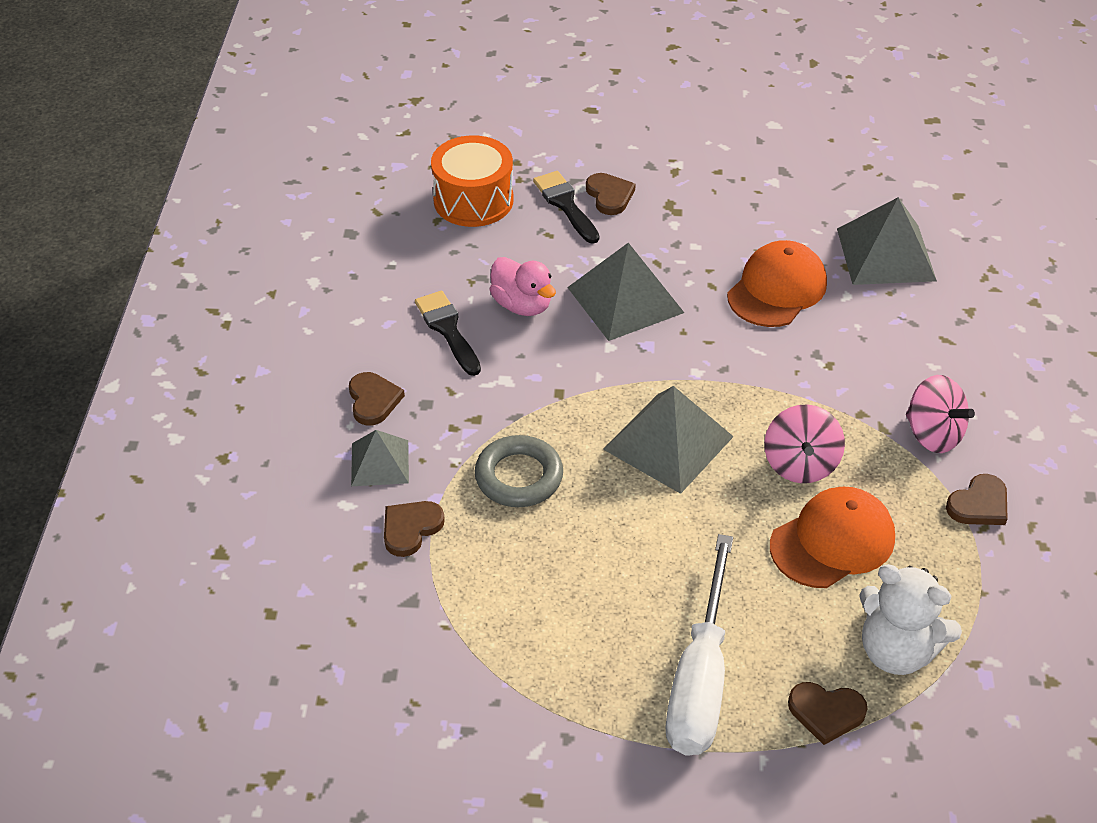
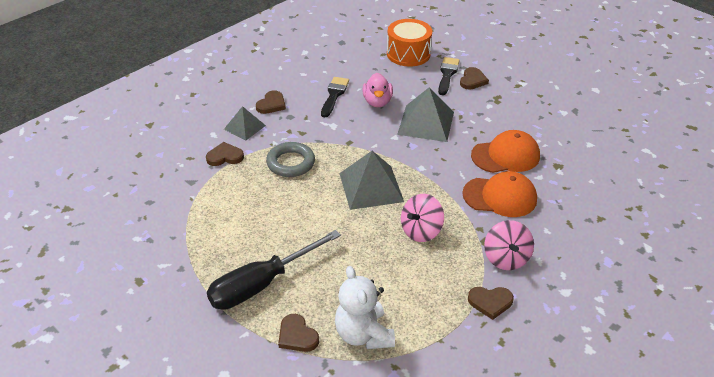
camera: 40 degrees right, 5 degrees down
white screwdriver [666,534,733,756] -> black screwdriver [207,230,341,310]
orange cap [770,487,895,588] -> orange cap moved to [462,171,537,217]
grey pyramid [837,197,937,285] -> none

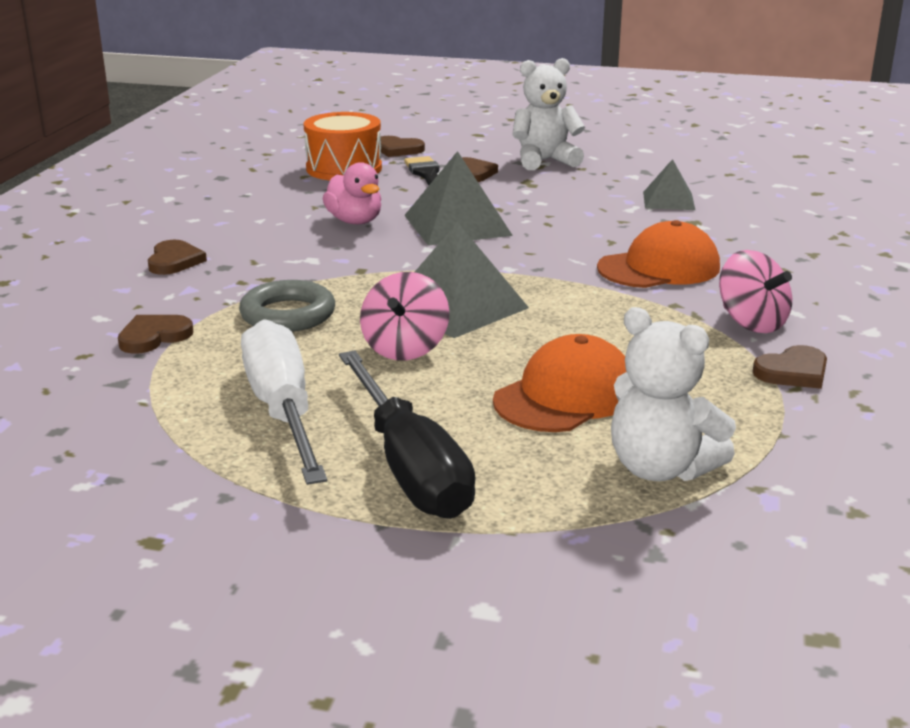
camera: 30 degrees left, 15 degrees down
black screwdriver [207,230,341,310] -> black screwdriver turned 45 degrees counterclockwise [339,350,476,519]
grey pyramid [224,106,266,140] -> grey pyramid moved to [643,159,695,210]
brown heart [278,314,319,352] -> brown heart moved to [381,136,425,157]
black brush [321,77,349,117] -> none
pink spinning top [401,194,444,242] -> pink spinning top moved to [360,272,449,360]
orange cap [471,130,540,173] -> orange cap moved to [493,334,626,432]
none -> white screwdriver [241,319,327,485]
none -> white teddy bear [512,58,585,170]

